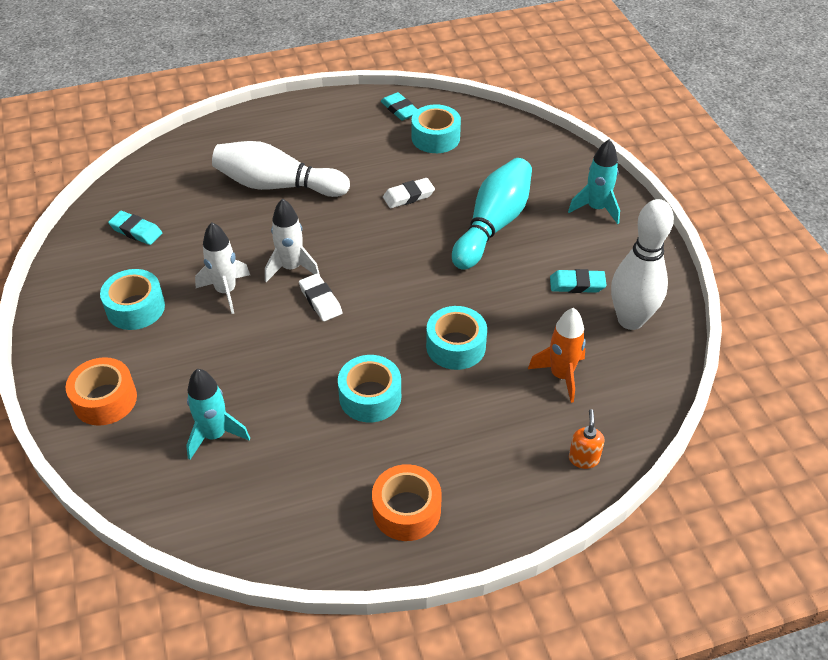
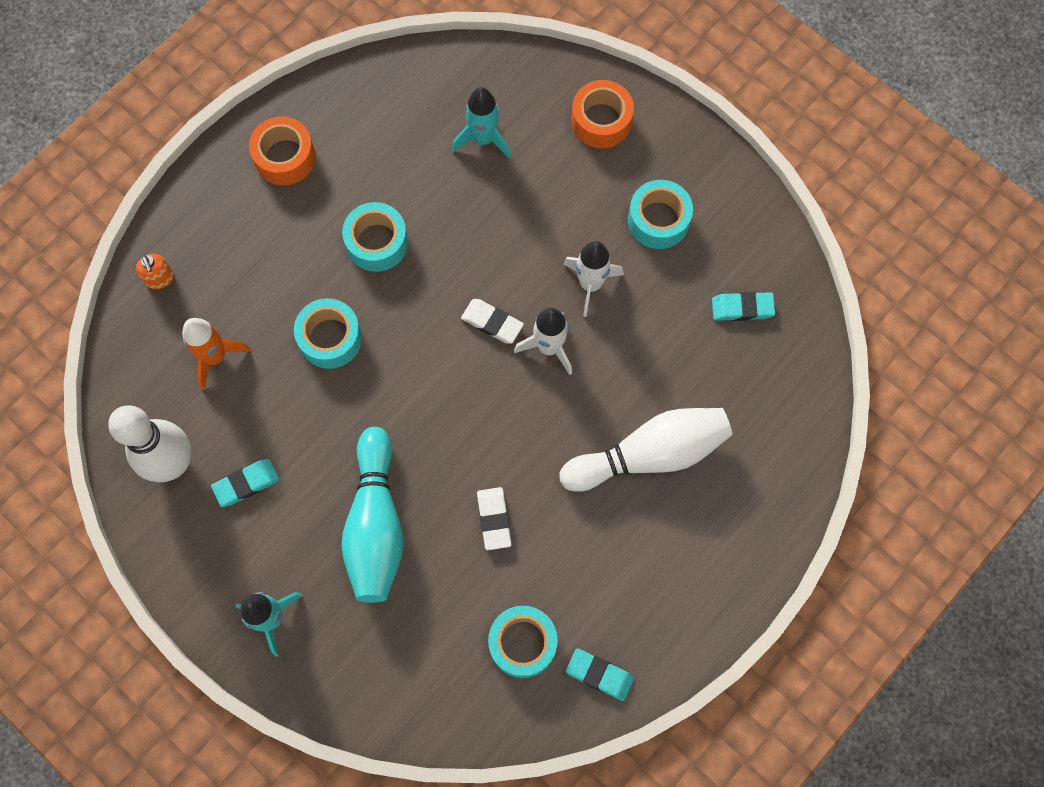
camera: 150 degrees right, 25 degrees up
white eraser [383,178,435,208] -> white eraser turned 45 degrees counterclockwise [477,487,512,550]

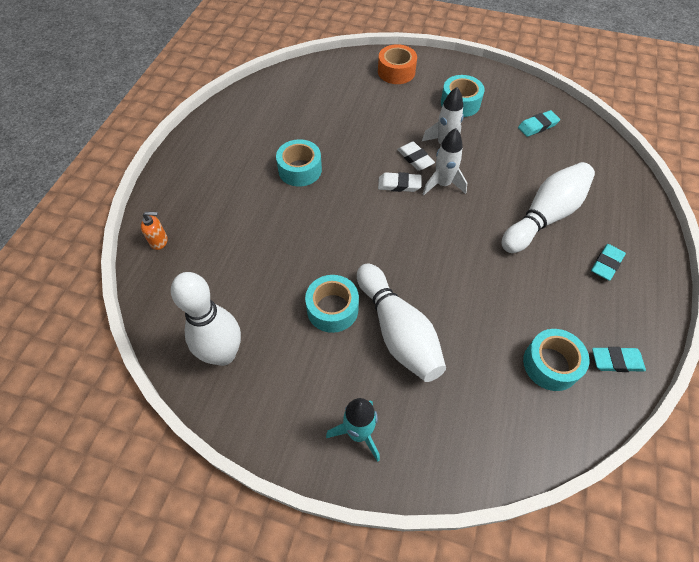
camera: 25 degrees left, 15 degrees down
orange soap dispenser [136,254,174,289] -> orange soap dispenser turned 45 degrees counterclockwise [141,212,168,250]
orange rocket [182,318,251,390] -> none
turquoise eraser [211,459,279,507] -> turquoise eraser moved to [591,244,626,281]
orange tape [249,116,316,185] -> none
turquoise tape [294,298,362,369] -> turquoise tape moved to [305,275,359,333]
turquoise bowling pin [341,427,404,603] -> white bowling pin [357,263,446,382]
turquoise rocket [452,87,511,159] -> none
white eraser [477,487,512,550] -> white eraser moved to [397,141,435,171]

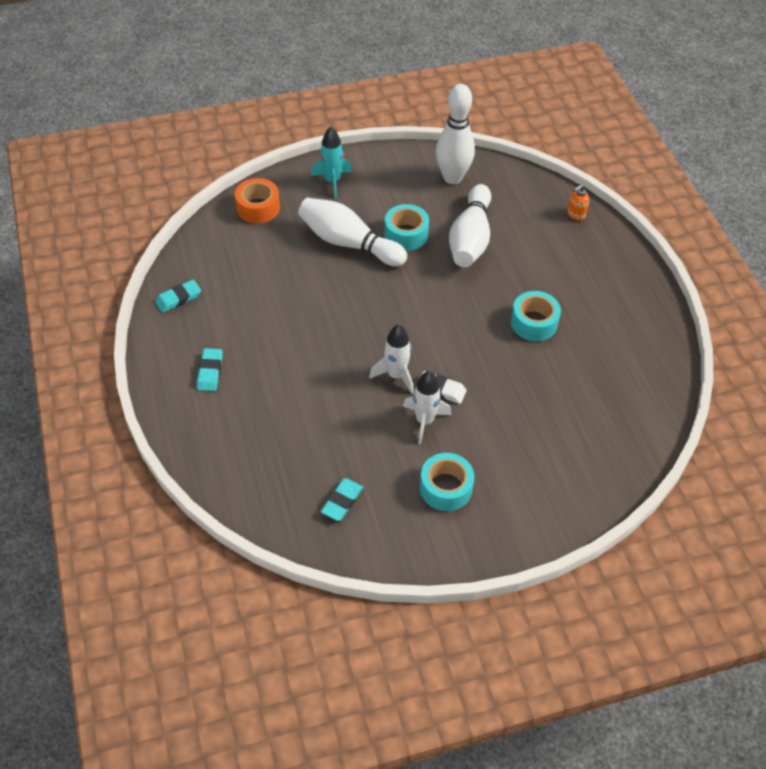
camera: 145 degrees right, 5 degrees down
orange tape [378,44,417,84] -> orange tape moved to [235,178,280,224]
white eraser [378,172,422,192] -> none
white bowling pin [501,162,595,253] -> white bowling pin moved to [449,184,491,267]
turquoise tape [523,329,589,391] -> none

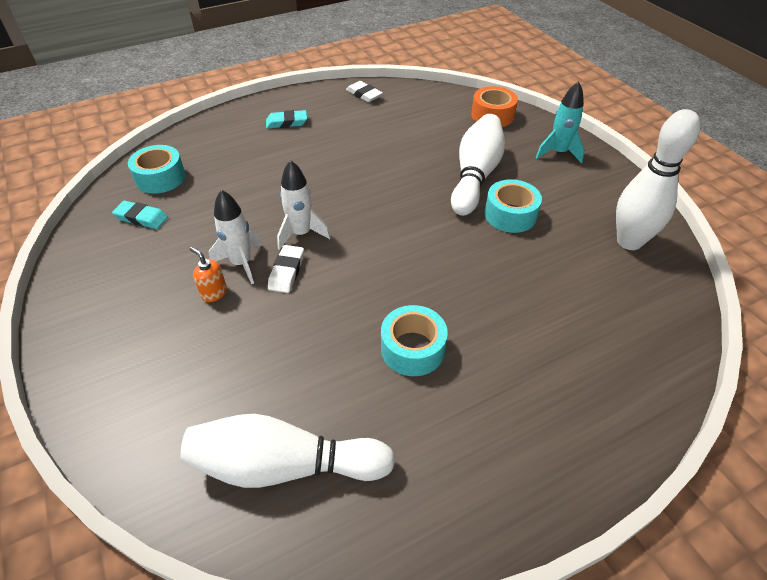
camera: 80 degrees right, 5 degrees down
turquoise eraser [155,280,201,313] -> white eraser [346,81,383,102]
turquoise tape [420,453,474,511] -> turquoise tape moved to [128,145,186,194]
white bowling pin [449,184,491,267] -> white bowling pin moved to [180,414,395,488]
orange soap dispenser [567,184,590,221] -> orange soap dispenser moved to [189,247,227,302]

